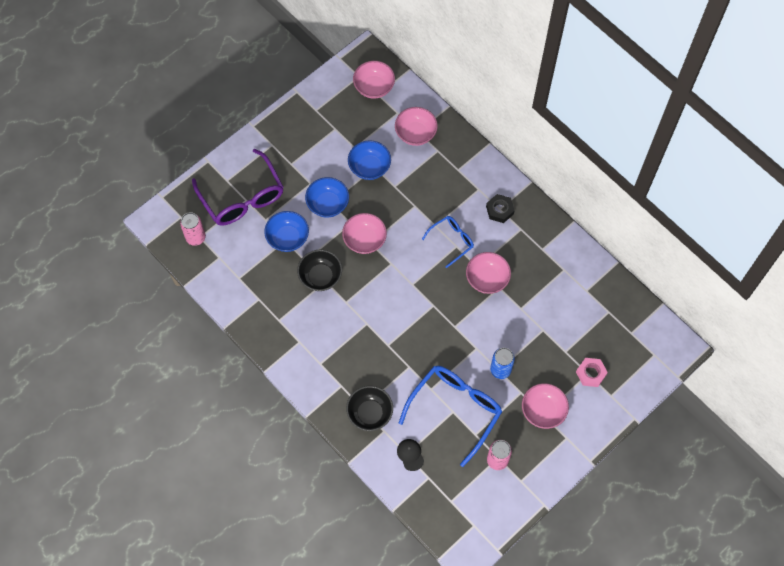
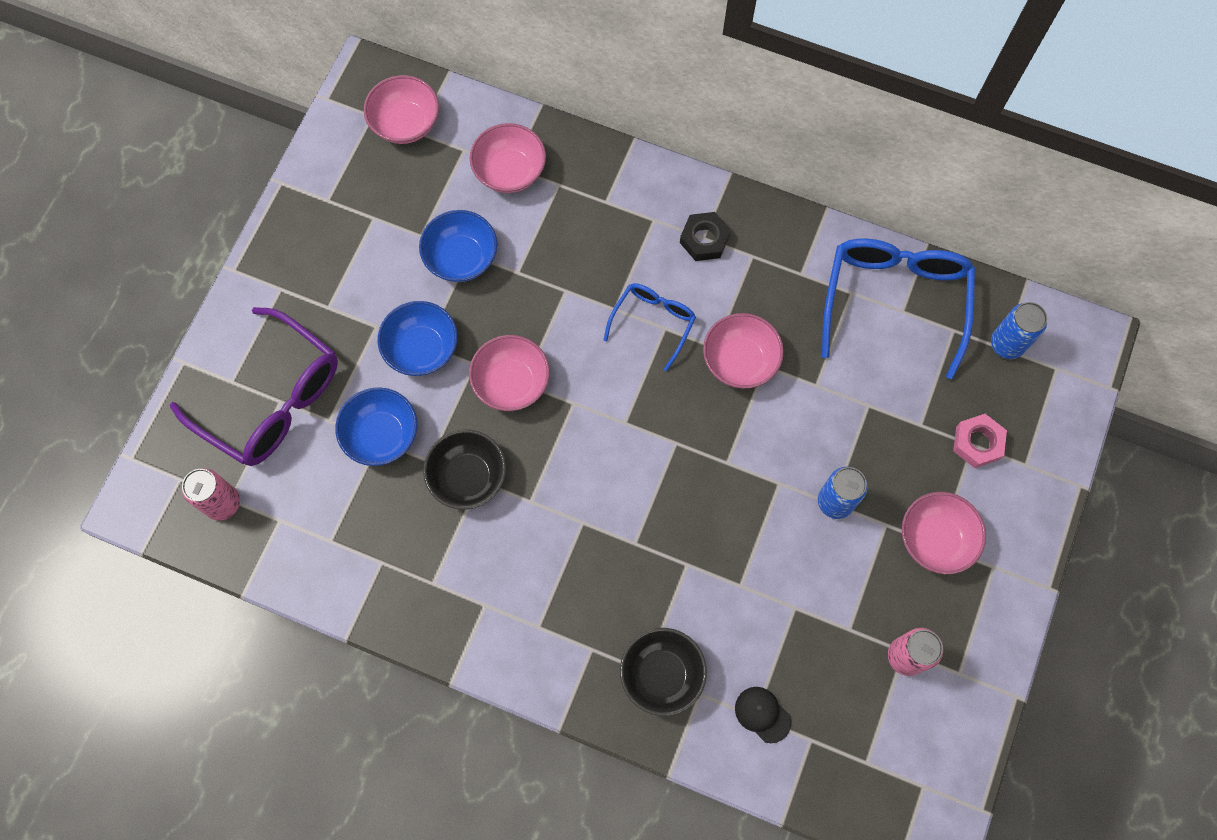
camera: 25 degrees left, 5 degrees up
blue glasses [399,366,502,467] -> blue glasses moved to [822,238,975,379]
none -> blue can [991,302,1047,359]

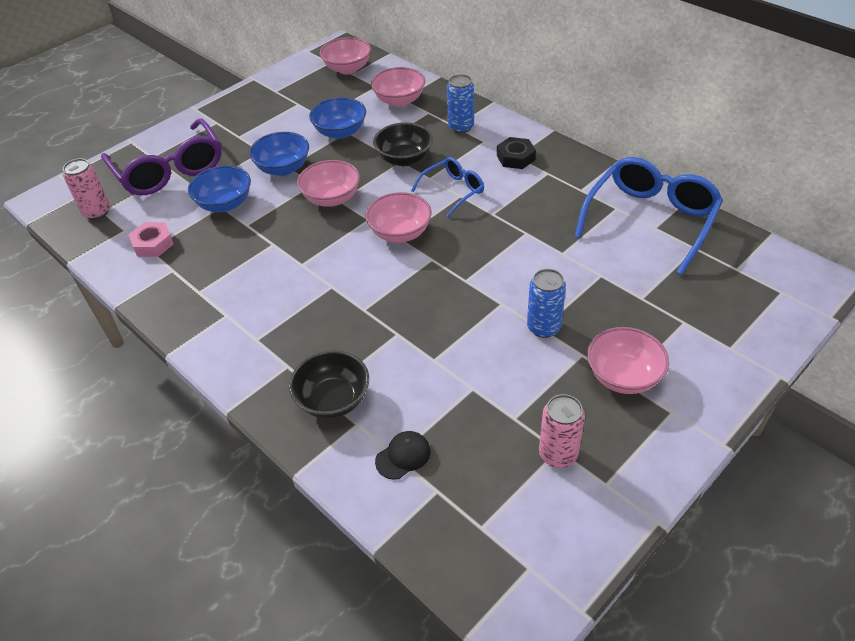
camera: 25 degrees right, 25 degrees down
black bowl [423,429,506,510] -> black bowl moved to [373,122,433,166]
pink bowl [703,313,784,389] -> pink bowl moved to [366,192,432,243]
black cap [735,687,791,743] -> black cap turned 75 degrees clockwise [375,431,431,480]
pink nut [953,414,1007,468] -> pink nut moved to [129,222,174,257]
blue can [991,302,1047,359] -> blue can moved to [447,74,474,133]

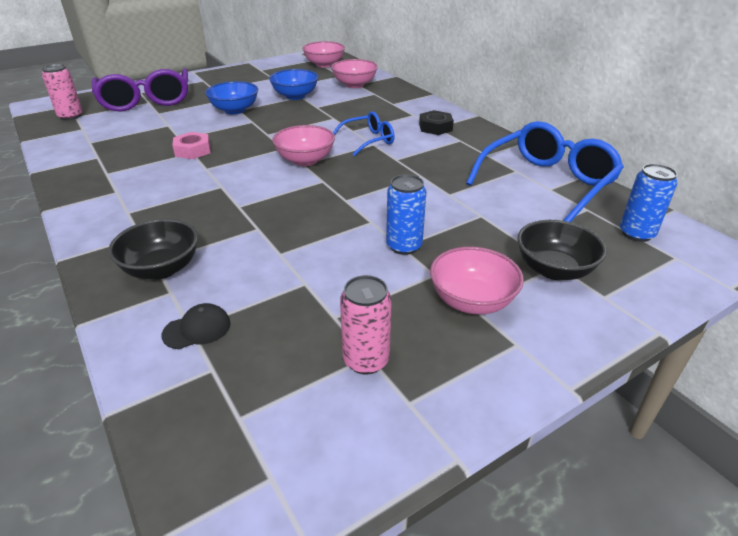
camera: 10 degrees right, 10 degrees down
pink nut [129,222,174,257] -> pink nut moved to [172,132,210,159]
blue bowl [188,165,251,212] -> none
pink bowl [297,160,360,207] -> none
black bowl [373,122,433,166] -> black bowl moved to [517,220,607,280]
blue can [447,74,474,133] -> blue can moved to [620,164,677,242]

